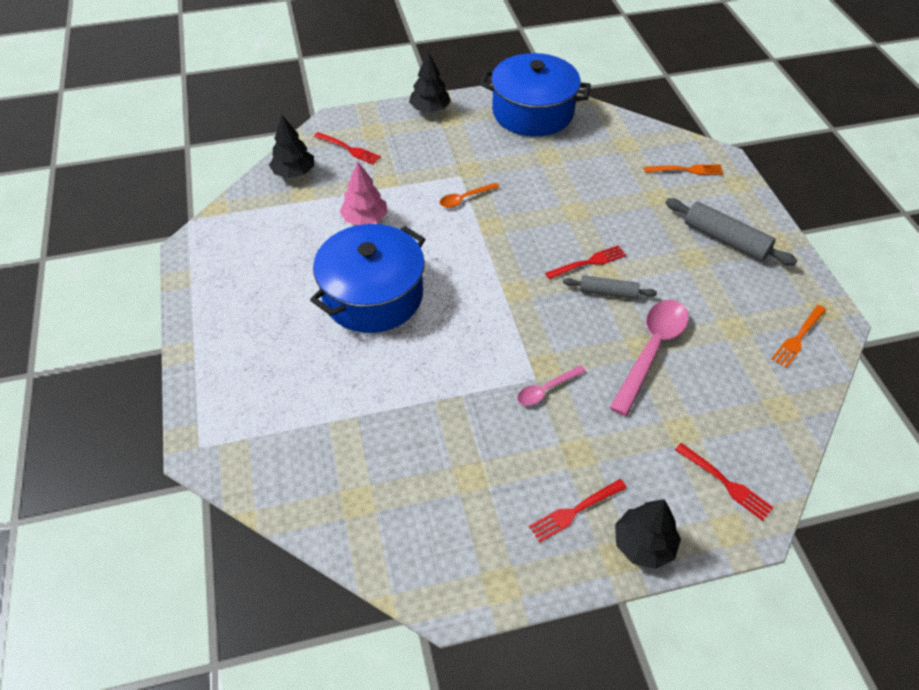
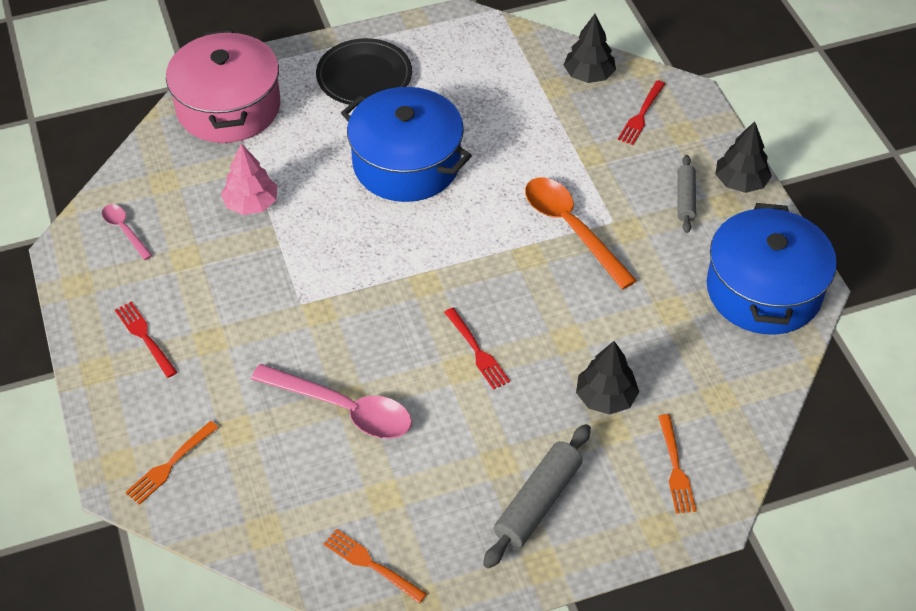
camera: 85 degrees right, 0 degrees up
pink tree [340,161,387,225] -> pink tree moved to [221,143,277,215]
orange spoon [440,183,499,208] -> orange spoon [525,178,637,289], size x1.95
pink spoon [517,365,586,406] -> pink spoon moved to [102,204,152,260]
grey rolling pin [563,275,657,299] -> grey rolling pin moved to [677,155,696,233]
black tree [615,499,681,569] -> black tree moved to [576,341,639,415]
red fork [675,443,774,521] -> orange fork [125,421,219,505]
none -> pink pot [166,29,280,143]
none -> black plate [316,38,412,106]

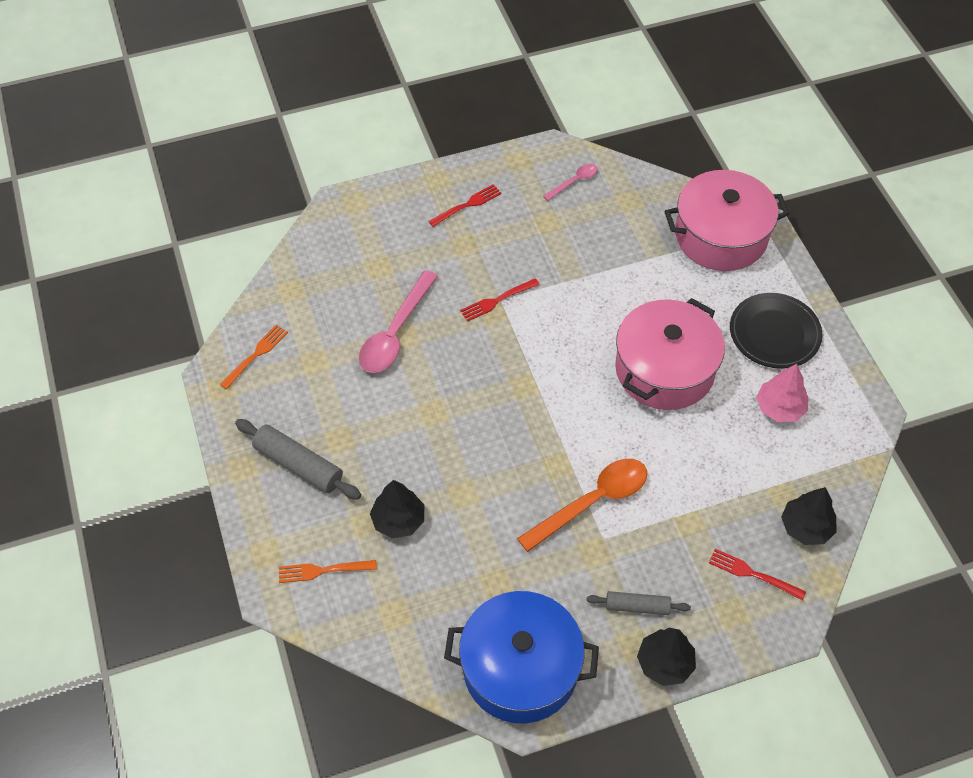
camera: 90 degrees right, 5 degrees up
orange fork [125,421,219,505] -> none
pink tree [221,143,277,215] -> pink tree moved to [756,364,808,422]
blue pot [341,87,472,202] -> pink pot [615,298,725,410]
red fork [444,308,510,390] -> red fork moved to [460,278,540,322]

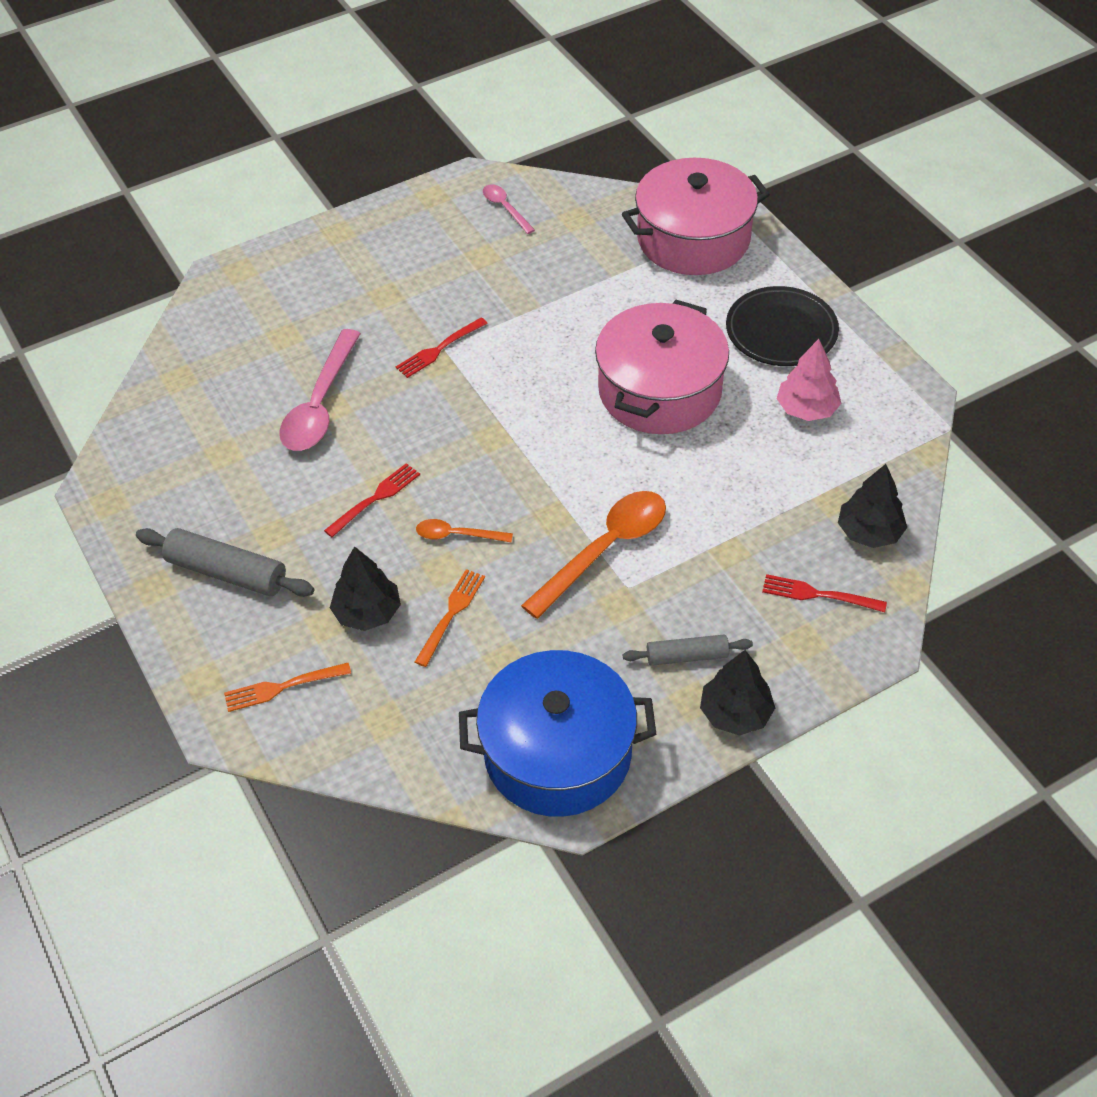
camera: 10 degrees left, 5 degrees down
orange fork [220,325,288,390] -> orange fork moved to [415,569,485,667]
red fork [428,184,502,227] -> red fork moved to [324,463,420,537]
pink spoon [543,164,598,201] -> pink spoon turned 75 degrees counterclockwise [483,185,535,234]
none -> orange spoon [416,519,513,542]

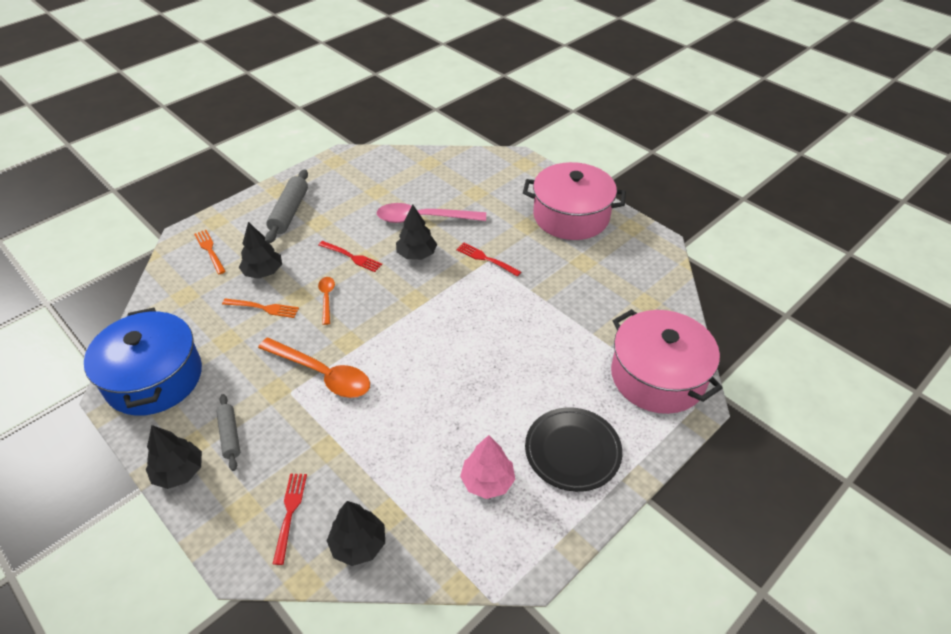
camera: 75 degrees right, 5 degrees down
pink spoon [483,185,535,234] -> none
pink pot [595,300,729,434] -> pink pot moved to [523,162,626,240]
none -> black tree [396,205,437,260]

